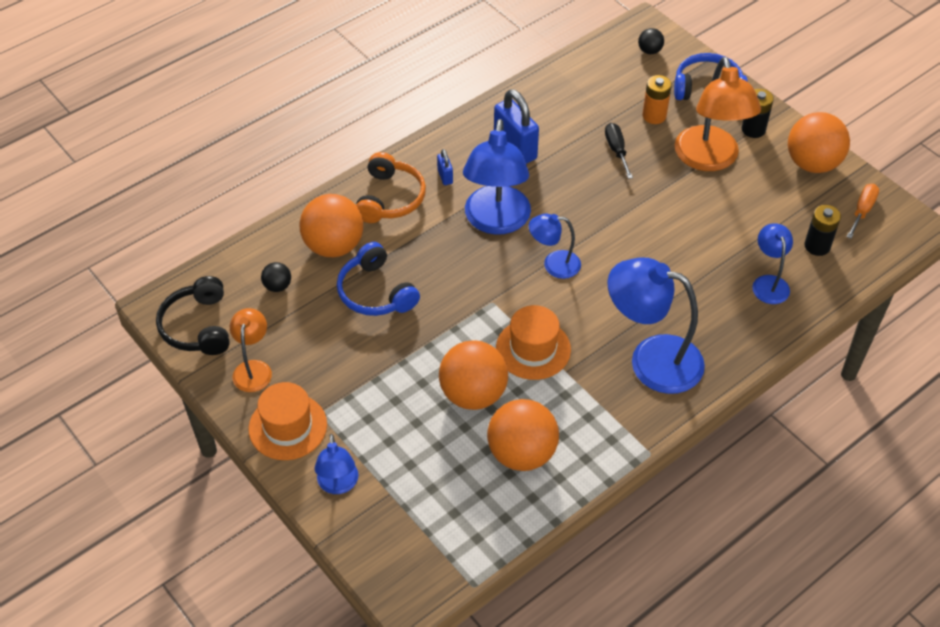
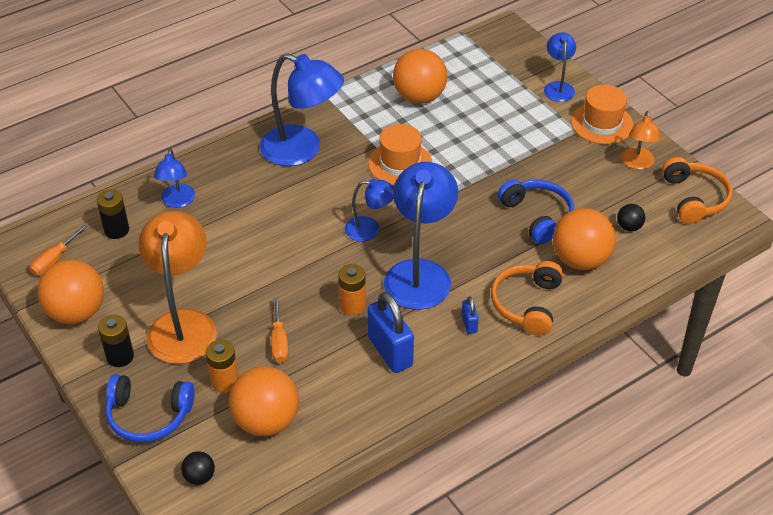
camera: 175 degrees left, 5 degrees down
black headphones [156,276,230,355] -> orange headphones [662,157,733,224]
orange ball [439,340,508,410] -> orange ball moved to [229,366,299,436]
black screwdriver [605,123,633,179] -> orange screwdriver [271,297,289,363]
none -> orange battery [338,264,366,316]

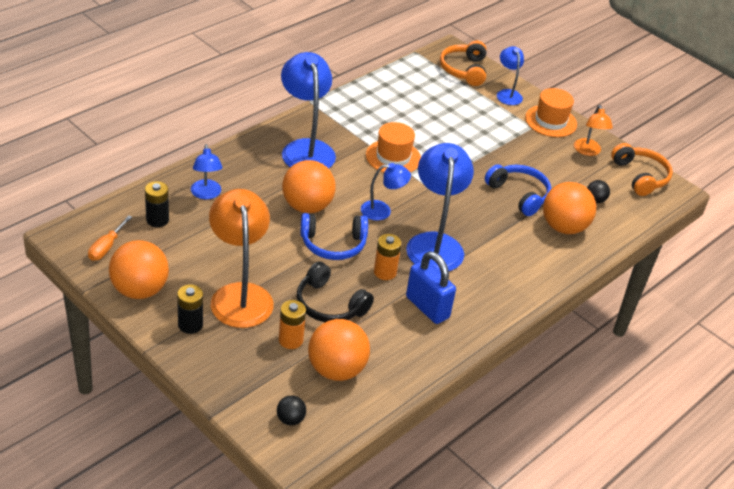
camera: 15 degrees left, 5 degrees down
blue headphones [105,374,195,442] -> blue headphones moved to [301,213,368,260]
blue lamp [260,53,344,166] -> blue lamp turned 120 degrees counterclockwise [281,52,336,169]
orange screwdriver [271,297,289,363] -> black headphones [297,261,374,322]
orange ball [393,49,447,104] -> orange ball moved to [282,160,336,213]
blue padlock [461,296,479,334] -> none
orange headphones [491,261,563,335] -> orange headphones moved to [440,41,487,86]

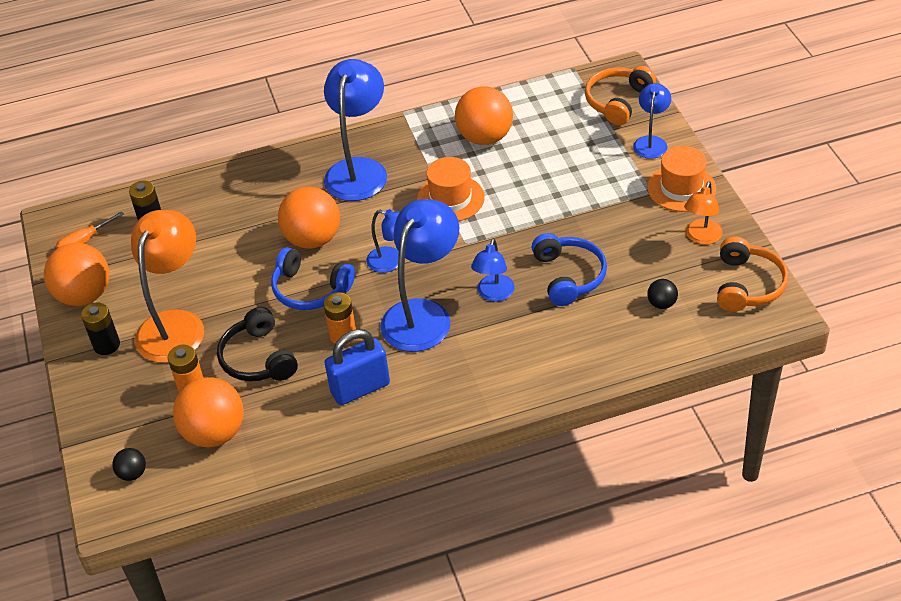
camera: 35 degrees right, 5 degrees up
blue lamp [191,144,223,199] -> blue lamp moved to [471,238,515,302]
blue padlock [406,251,456,324] -> blue padlock turned 75 degrees clockwise [324,329,390,405]
orange ball [543,182,596,234] -> orange ball moved to [455,86,513,145]

